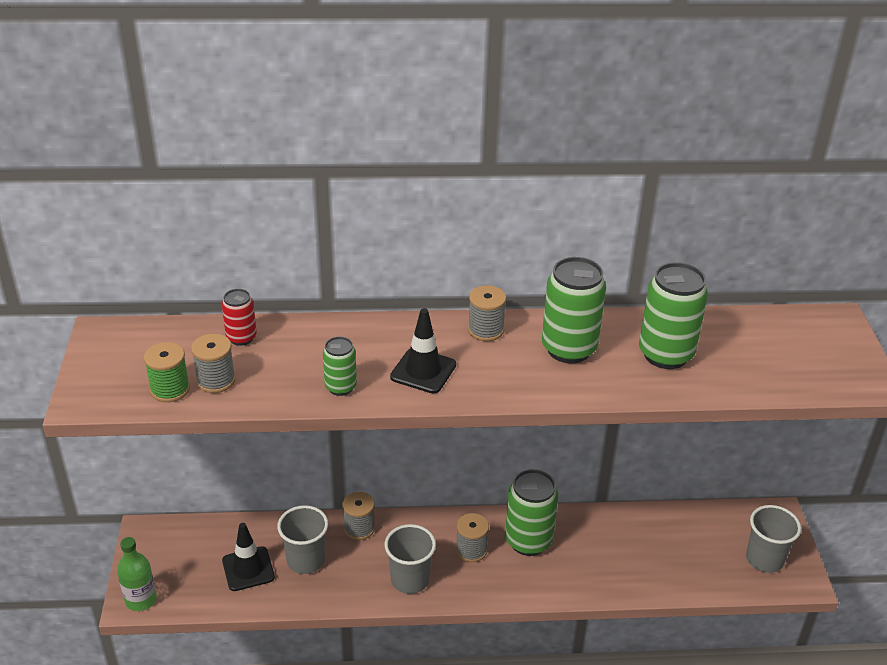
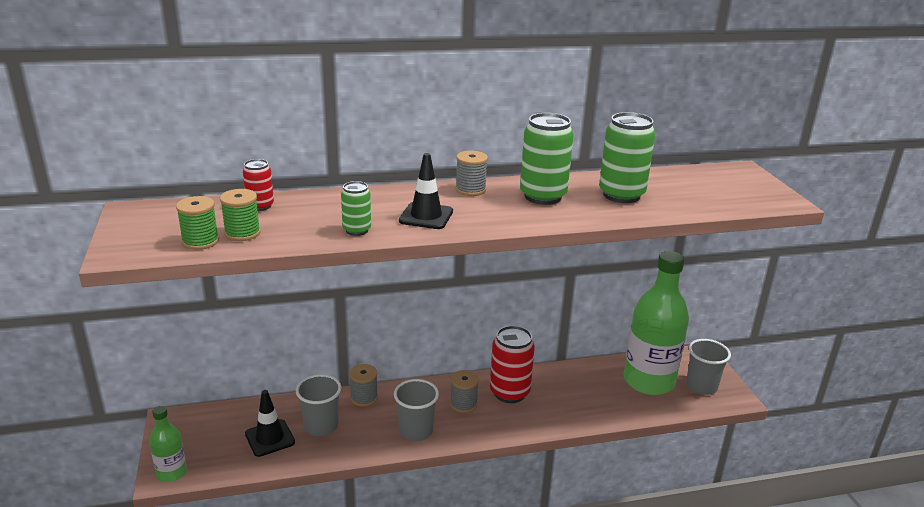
camera: 10 degrees left, 10 degrees down
grey spool [191,334,236,393] -> green spool [220,189,260,241]
green can [505,469,558,556] -> red can [490,326,535,403]
none -> green bottle [624,251,689,395]

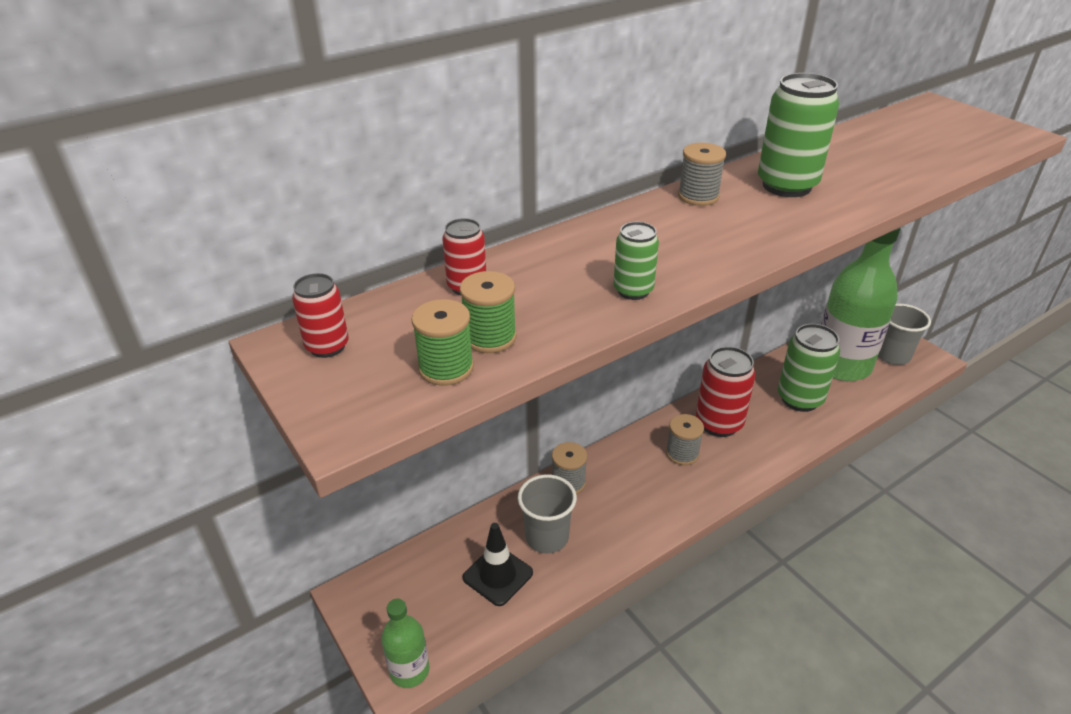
camera: 20 degrees left, 10 degrees up
grey cup [394,379,439,441] -> none
black traffic cone [399,153,453,229] -> none
green can [599,112,655,203] -> green can moved to [778,324,840,412]
none -> red can [292,273,349,358]

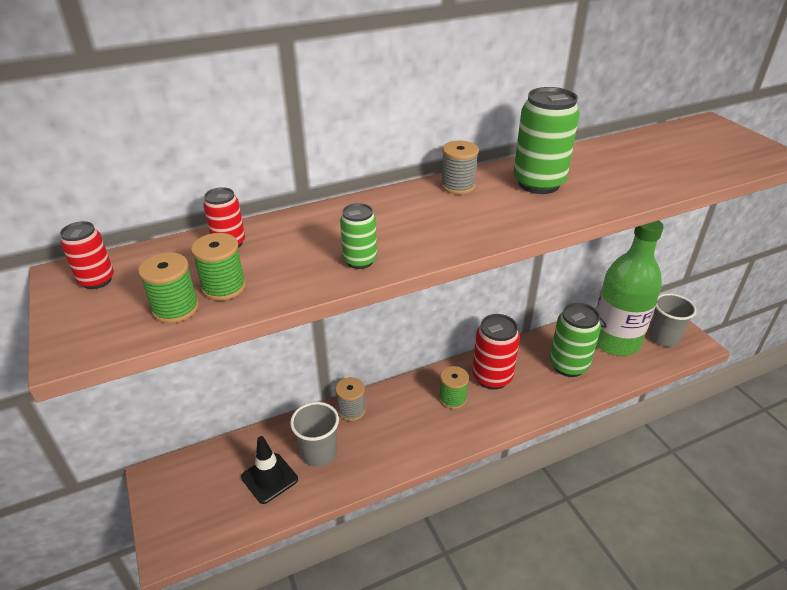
camera: 10 degrees right, 0 degrees up
green bottle [381,599,430,688] -> none
grey spool [666,414,704,465] -> green spool [439,366,469,409]

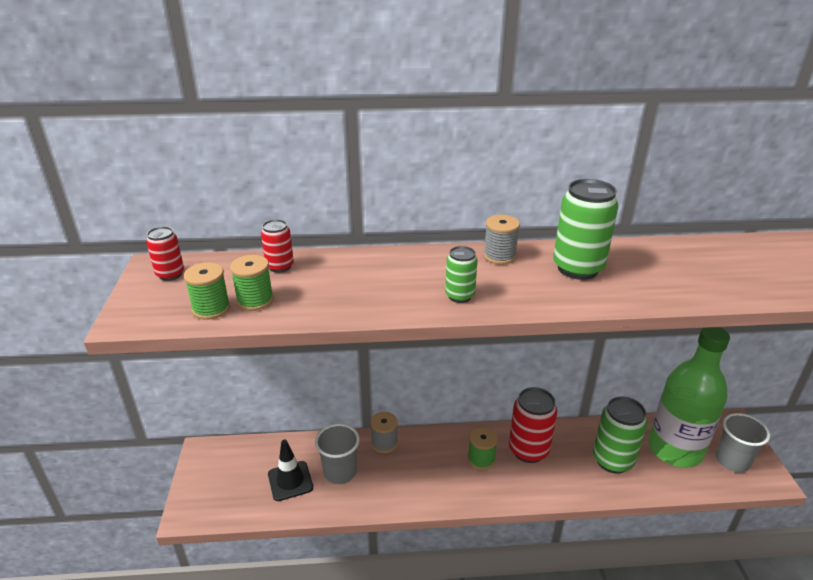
camera: 20 degrees right, 5 degrees down
green can [340,203,377,269] -> green can moved to [445,246,477,303]

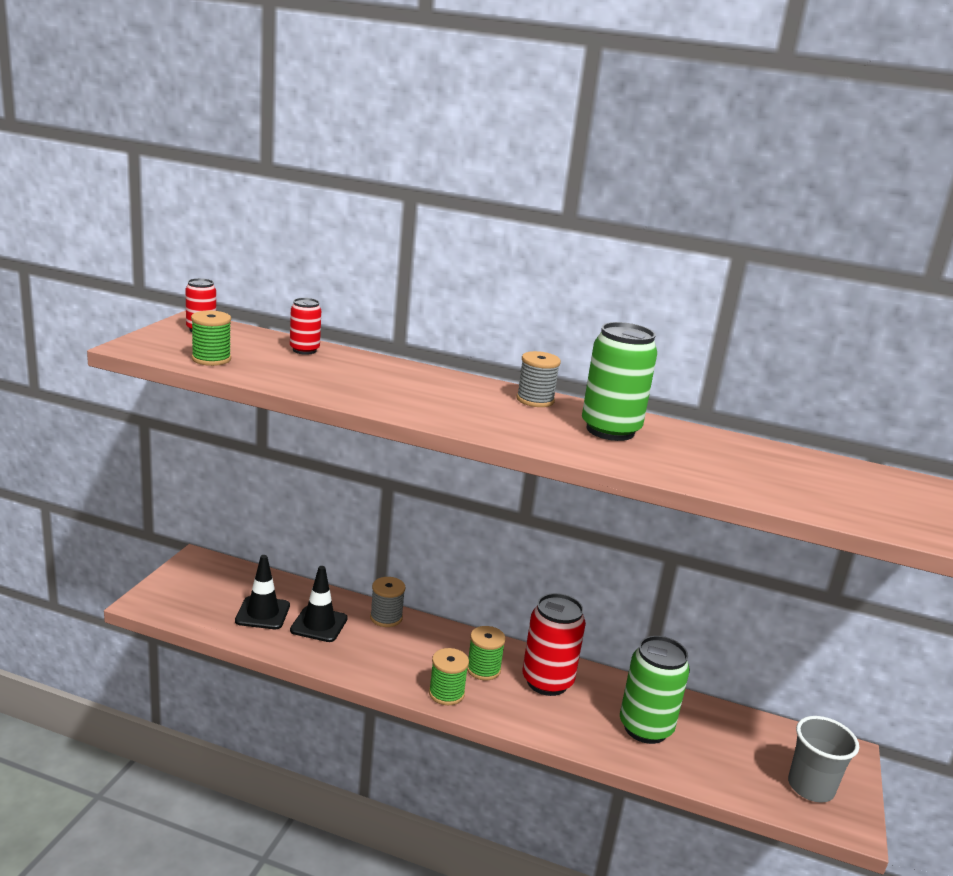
camera: 20 degrees right, 10 degrees down
green spool [230,255,274,311] -> green spool moved to [429,648,469,705]
grey cup [315,424,360,484] -> black traffic cone [290,566,348,642]
green can [445,246,477,303] -> none
green bottle [648,327,730,468] -> none

